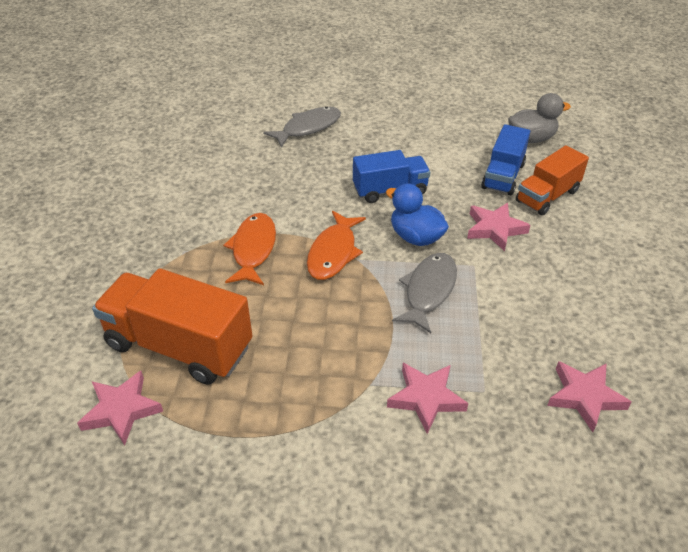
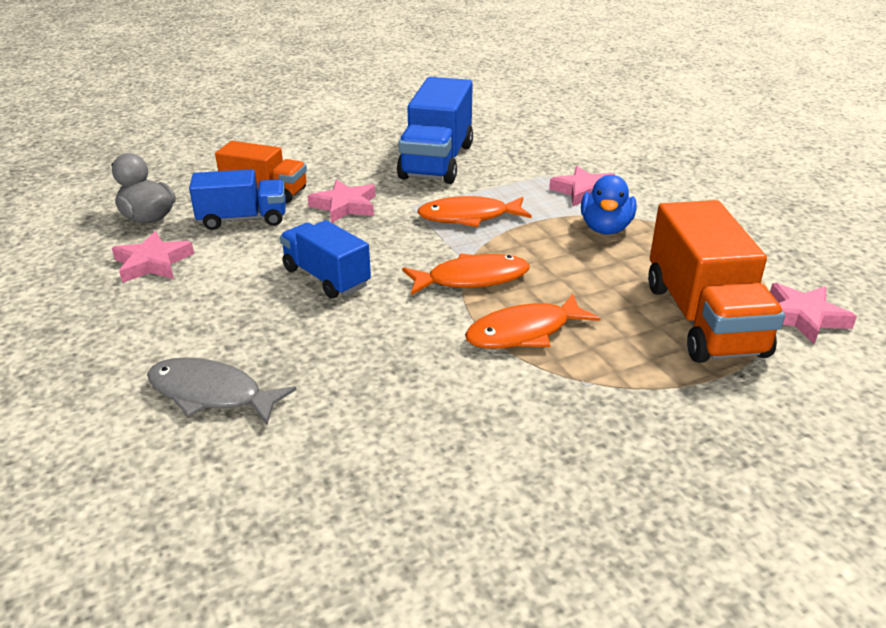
camera: 120 degrees left, 10 degrees down
blue duck [386,183,449,246] -> blue duck moved to [581,175,636,234]
grey fish [392,253,457,333] -> orange fish [417,196,532,227]
pink star [547,361,632,432] -> pink star moved to [112,231,194,283]
none -> blue truck [397,77,473,184]

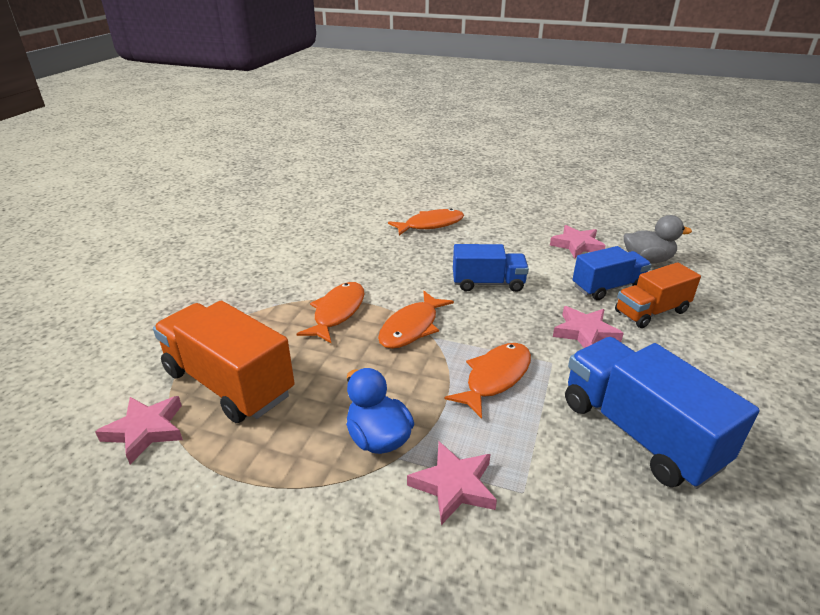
camera: 135 degrees right, 0 degrees up
grey fish [147,357,297,425] -> orange fish [388,209,464,235]
blue truck [189,169,286,230] -> blue truck turned 150 degrees counterclockwise [573,246,652,300]

